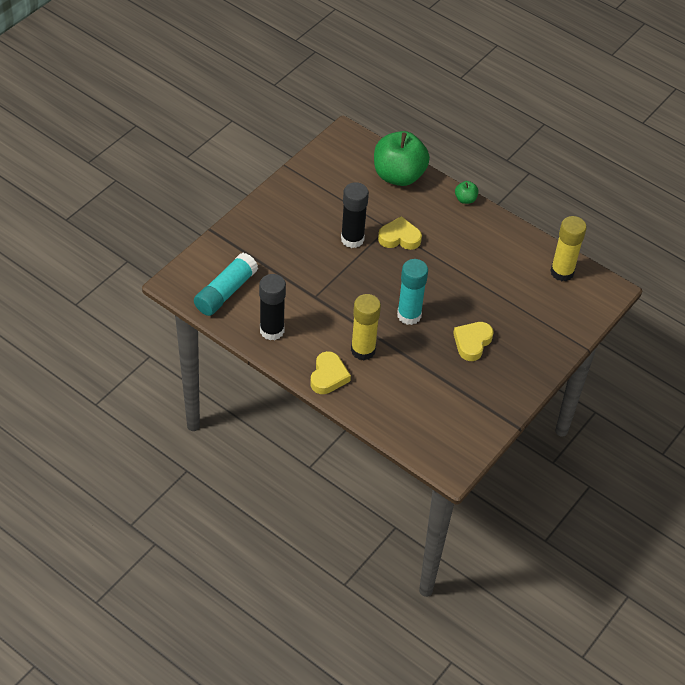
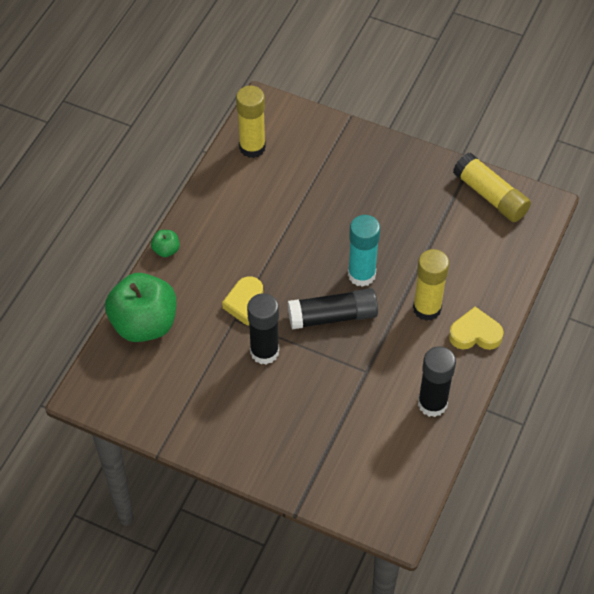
camera: 100 degrees left, 5 degrees up
turquoise glue stick [194,253,258,316] -> none
yellow heart [453,322,494,361] -> none
none -> black glue stick [288,288,378,329]
none -> yellow glue stick [453,153,531,222]

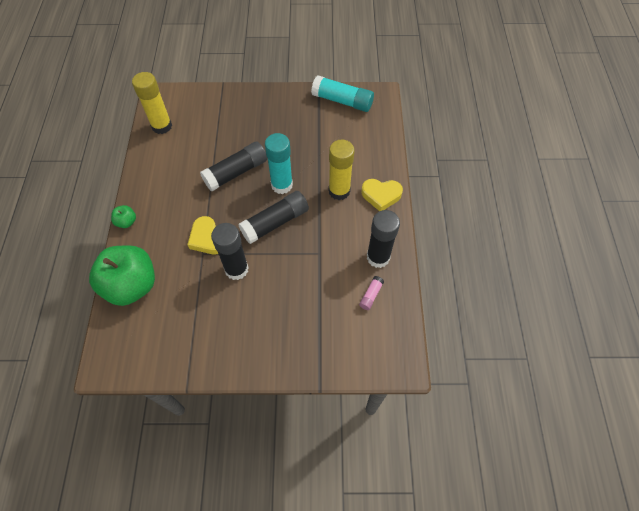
camera: 25 degrees left, 5 degrees up
yellow heart [449,307,504,350] -> yellow heart turned 150 degrees counterclockwise [361,179,403,211]
yellow glue stick [453,153,531,222] -> turquoise glue stick [311,75,374,112]
none -> black glue stick [200,142,267,191]
none -> pink glue stick [359,276,384,310]

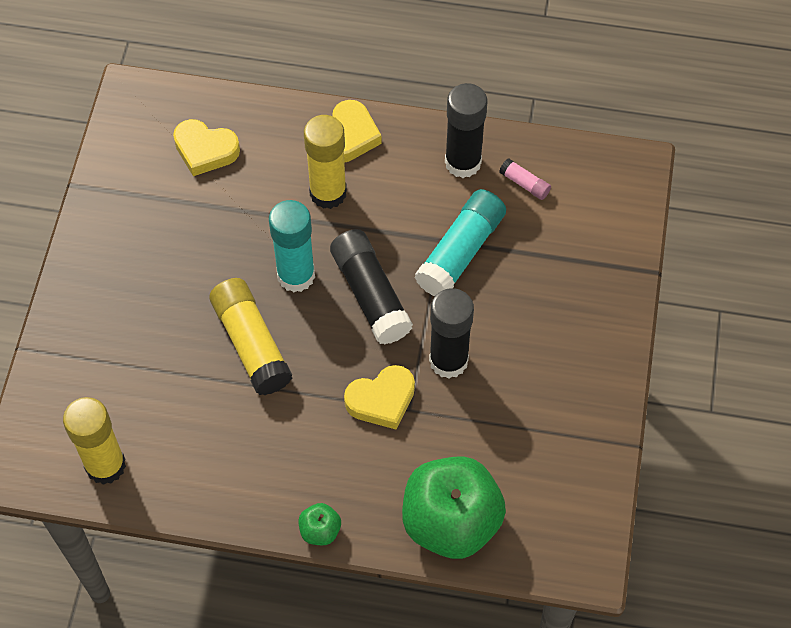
camera: 80 degrees left, 0 degrees up
black glue stick [200,142,267,191] -> yellow glue stick [209,278,292,396]
turquoise glue stick [311,75,374,112] -> turquoise glue stick moved to [414,189,506,296]
none -> yellow heart [173,119,240,176]

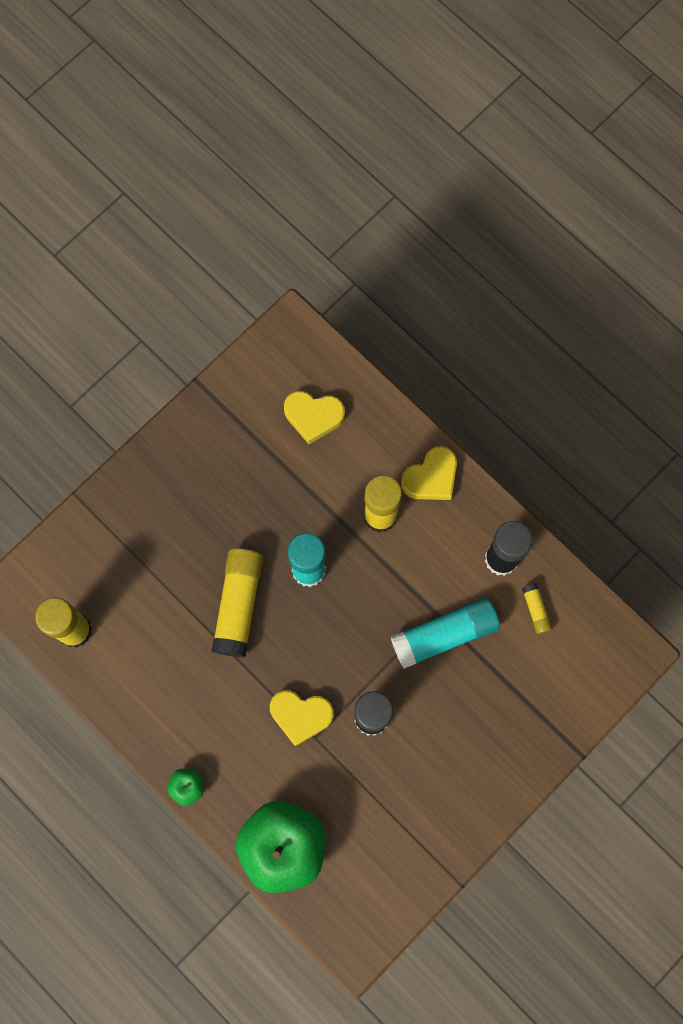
camera: 35 degrees right, 15 degrees up
yellow heart [173,119,240,176] -> yellow heart turned 45 degrees counterclockwise [284,391,345,444]
black glue stick [330,229,413,345] -> none
pink glue stick [499,158,551,200] -> yellow glue stick [522,583,552,634]

